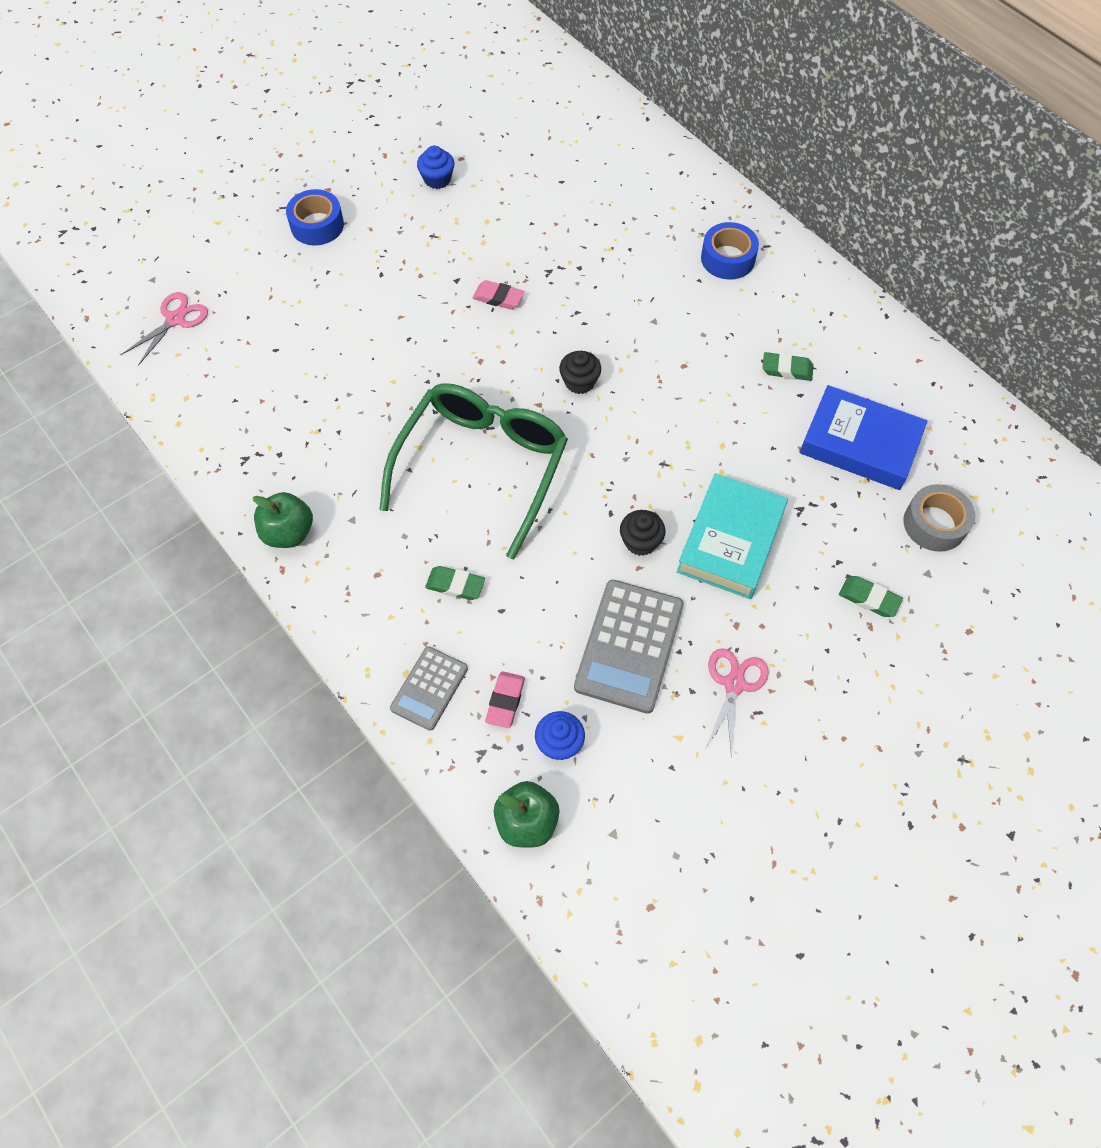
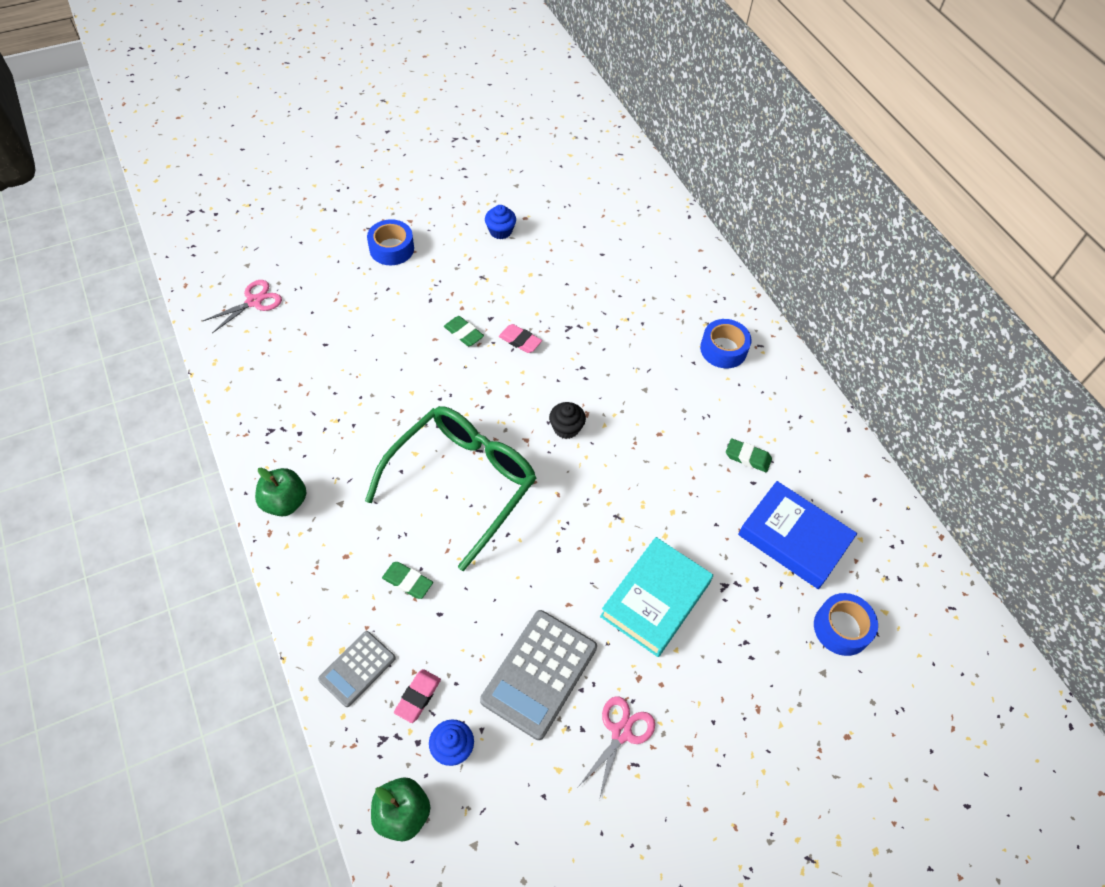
camera: 10 degrees right, 5 degrees down
black cupcake [620,510,665,556] -> none
green eraser [839,576,903,617] -> green eraser moved to [444,316,484,346]
grey tape [903,484,975,552] -> blue tape [814,593,878,656]

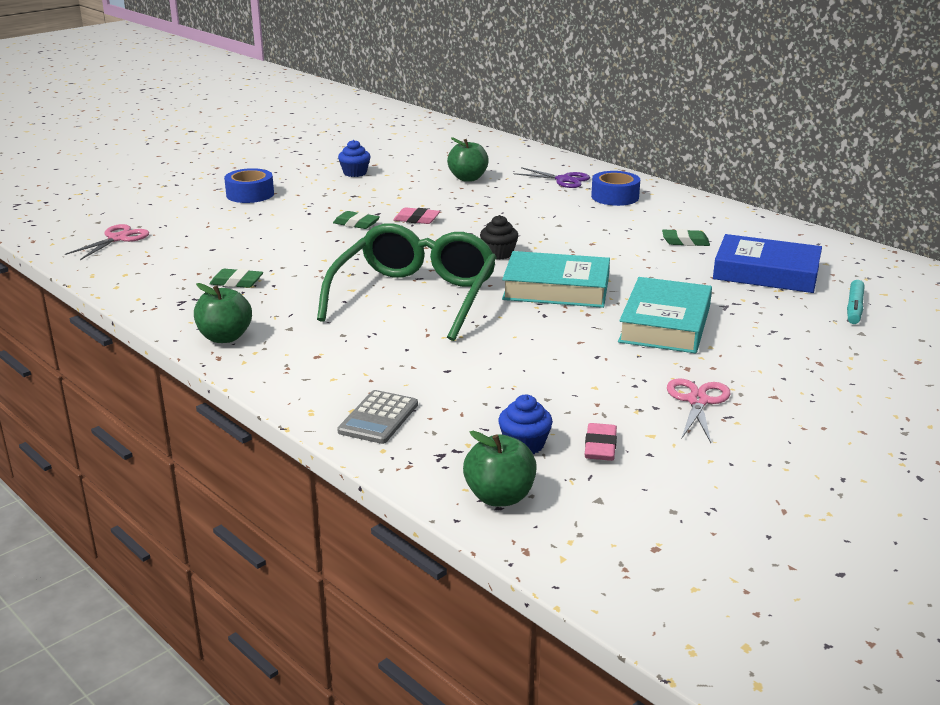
camera: 15 degrees left, 30 degrees down
green eraser [382,562,433,599] -> green eraser moved to [209,269,263,288]
pink eraser [394,669,441,723] -> pink eraser moved to [585,423,617,461]
grey calculator [480,610,597,740] -> none
blue tape [814,593,878,656] -> turquoise marker [847,280,865,324]
none -> green apple [447,137,489,182]
none -> turquoise book [502,251,610,308]
none -> purple scissors [514,167,590,188]

